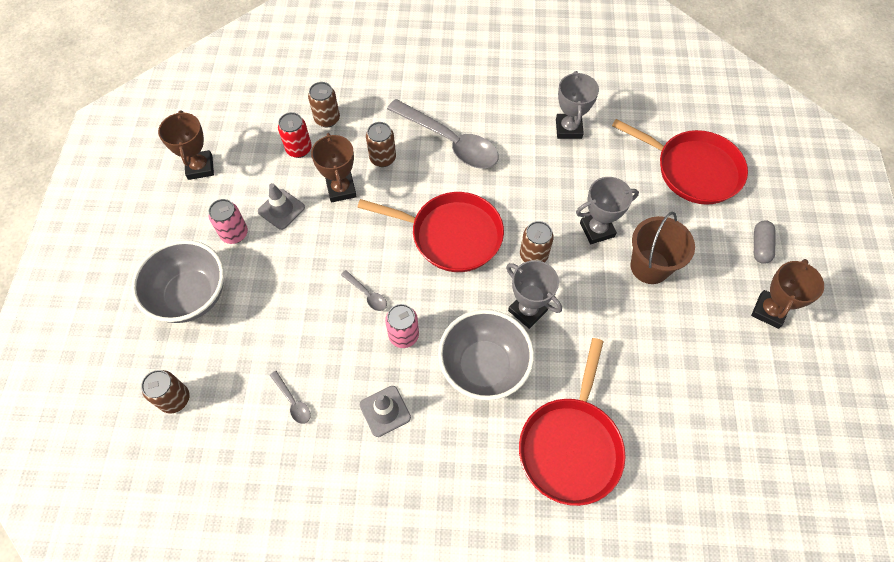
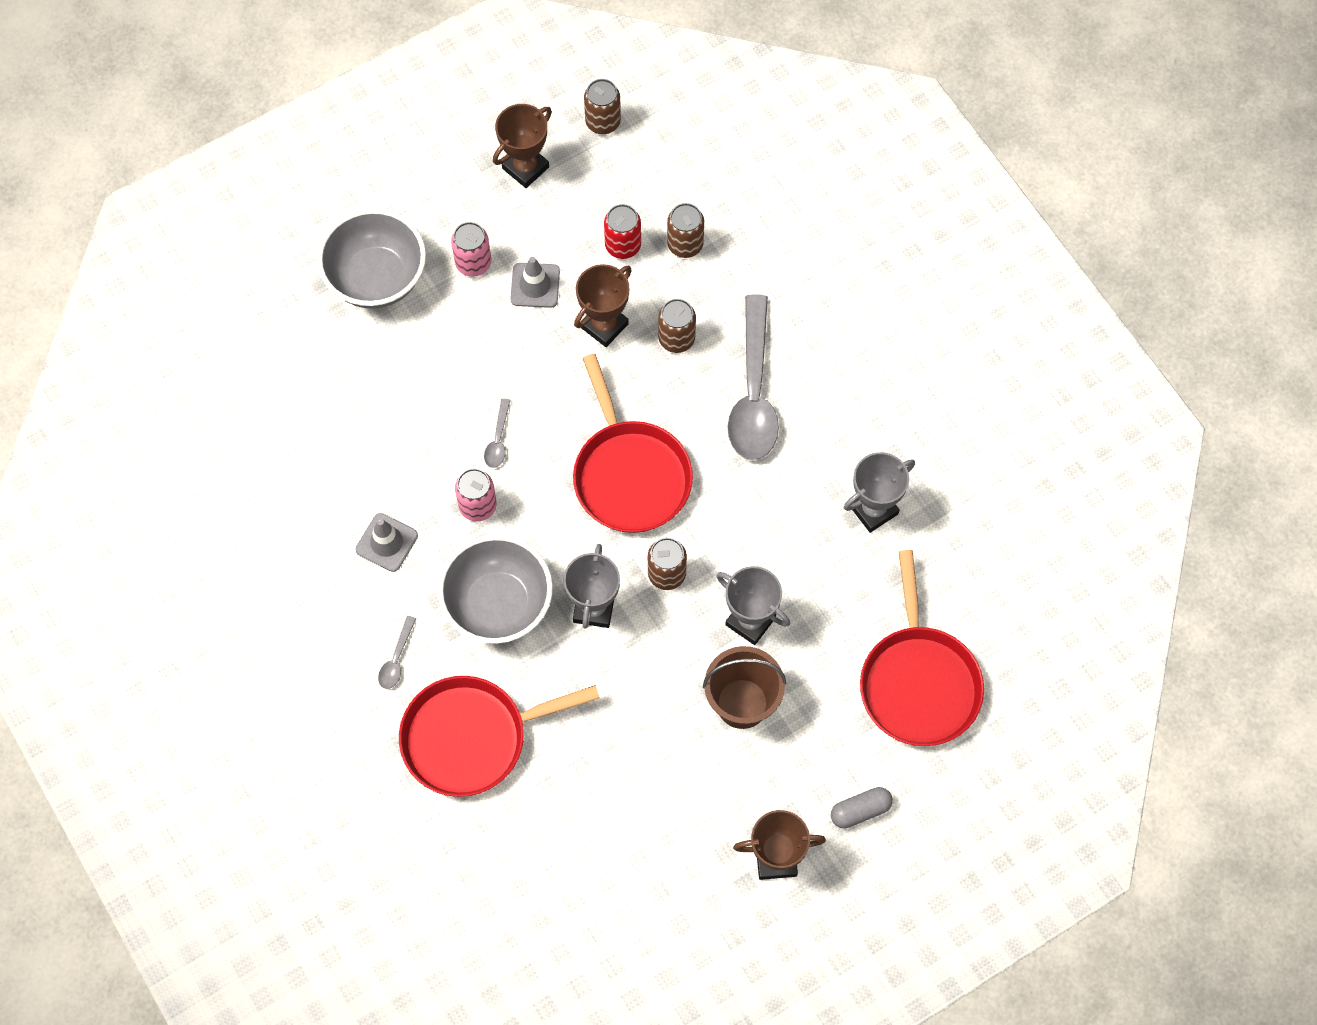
camera: 55 degrees right, 5 degrees up
brown can [141,370,189,414] -> brown can moved to [584,79,621,134]
grey spoon [270,371,311,424] -> grey spoon moved to [378,616,416,689]

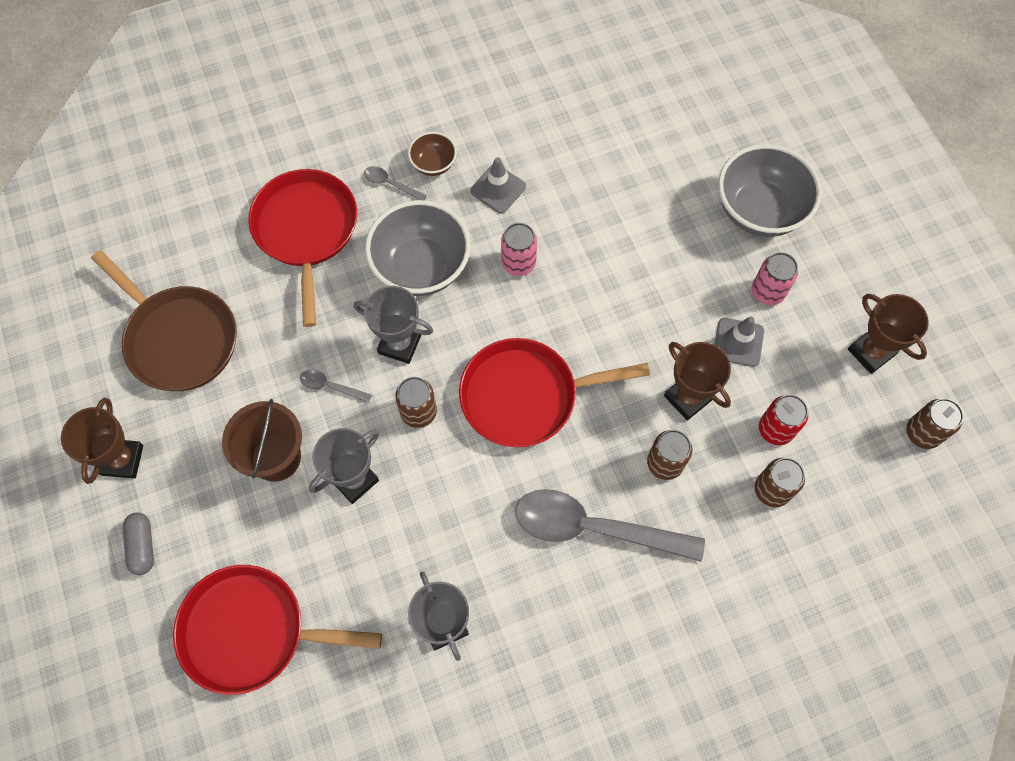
camera: 100 degrees right, 0 degrees up
grey spoon [484,398,510,468] -> grey spoon moved to [300,370,372,403]
none -> brown pan [91,250,237,391]
none -> brown bowl [408,132,457,176]

